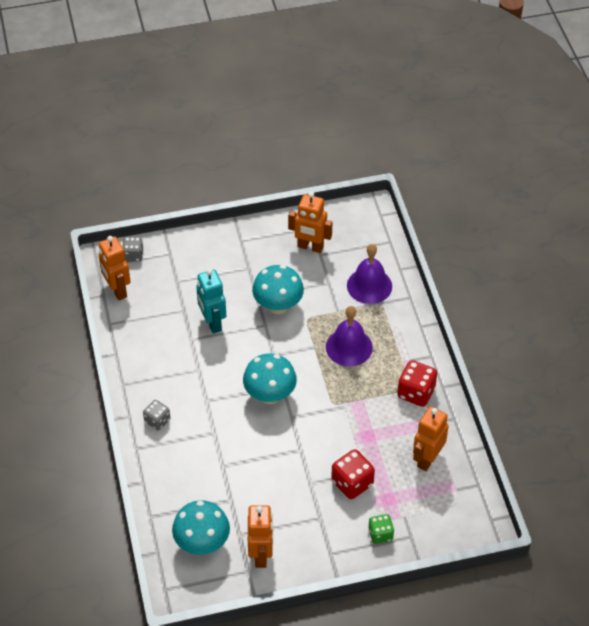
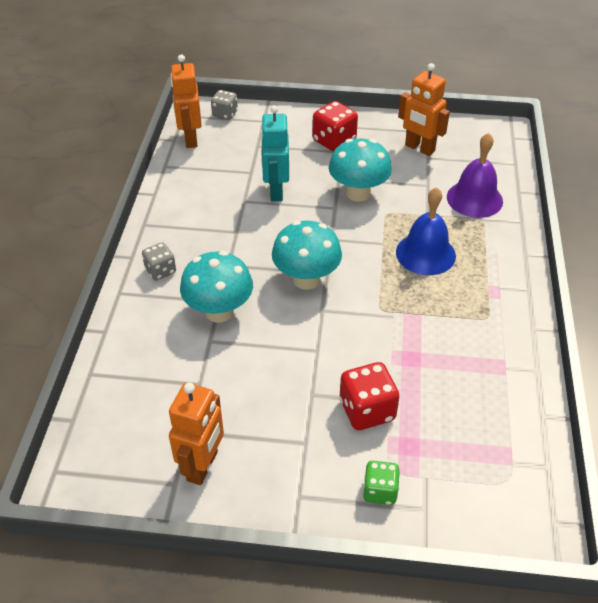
camera: 20 degrees right, 5 degrees down
turquoise mushroom [172,500,230,555] -> turquoise mushroom moved to [180,251,253,323]
purple bell [326,306,373,366] -> blue bell [396,187,456,275]
red dice [397,360,437,407] -> red dice moved to [313,101,358,152]
orange robot [413,406,449,471] -> none

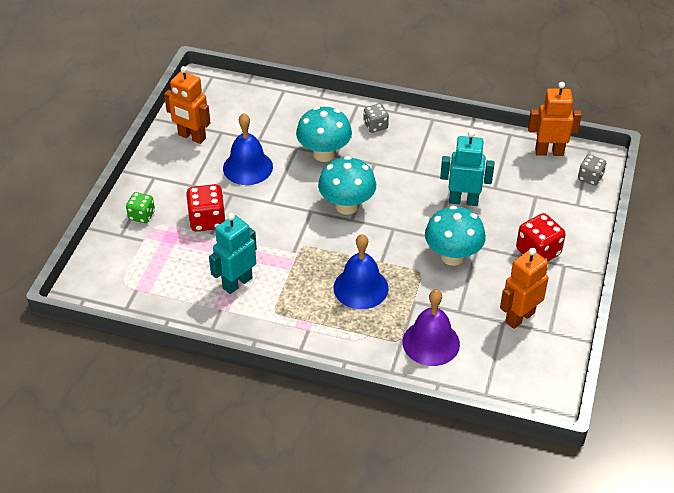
camera: 100 degrees right, 0 degrees up
none -> turquoise robot [209,213,257,294]
none -> blue bell [223,113,273,185]

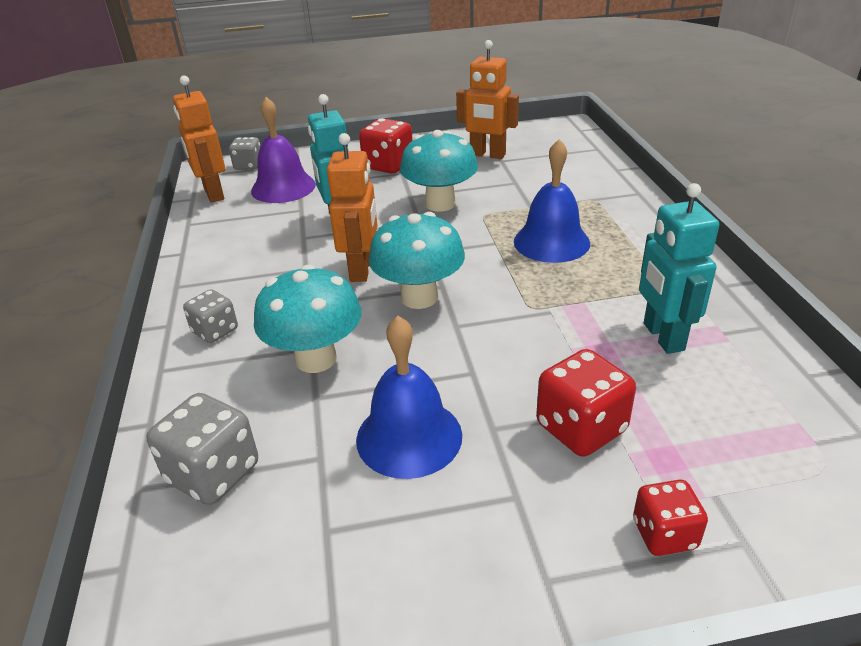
camera: 115 degrees left, 10 degrees down
green dice [126,192,155,223] -> red dice [633,480,708,556]
orange robot [164,66,210,144] -> orange robot moved to [327,133,378,282]
turquoise robot [209,213,257,294] -> turquoise robot turned 60 degrees clockwise [639,183,719,354]
purple bell [402,290,460,366] -> purple bell moved to [251,97,316,203]
none -> grey dice [146,393,258,505]

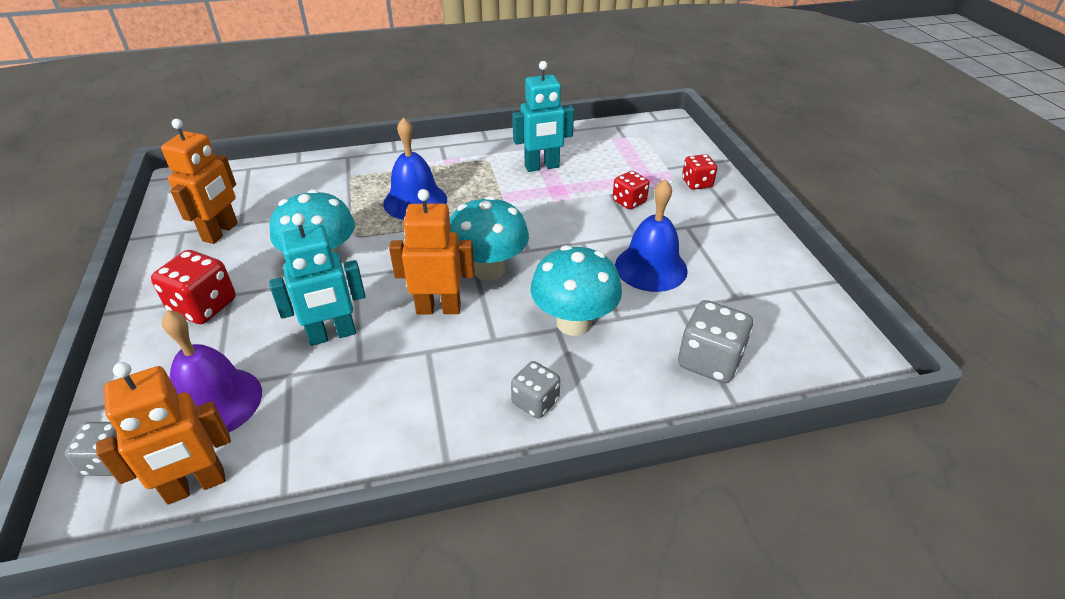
camera: 95 degrees left, 5 degrees up
red dice [536,349,636,457] -> red dice [612,171,650,210], size x0.64

